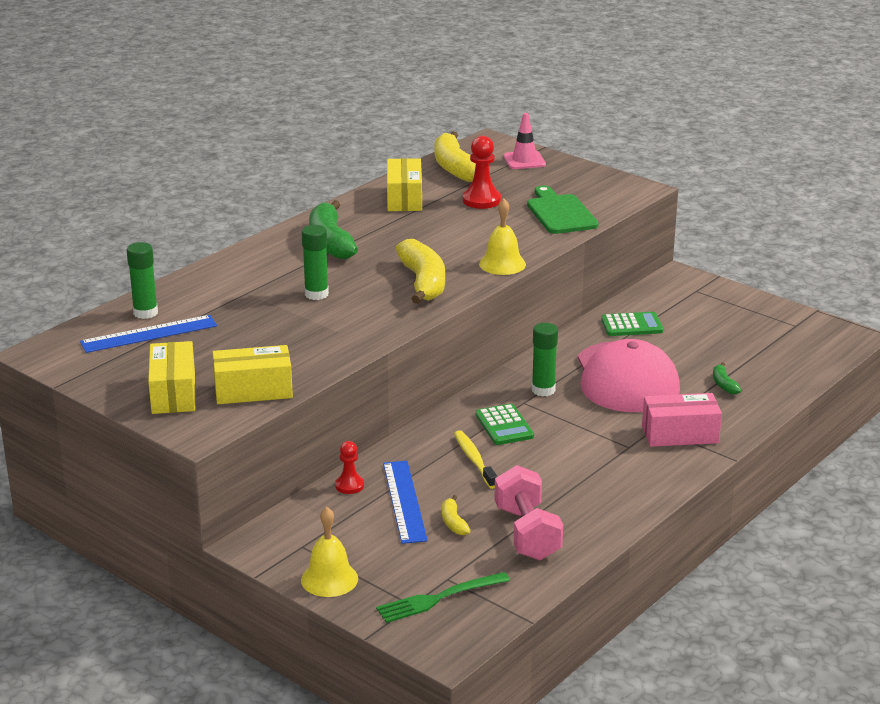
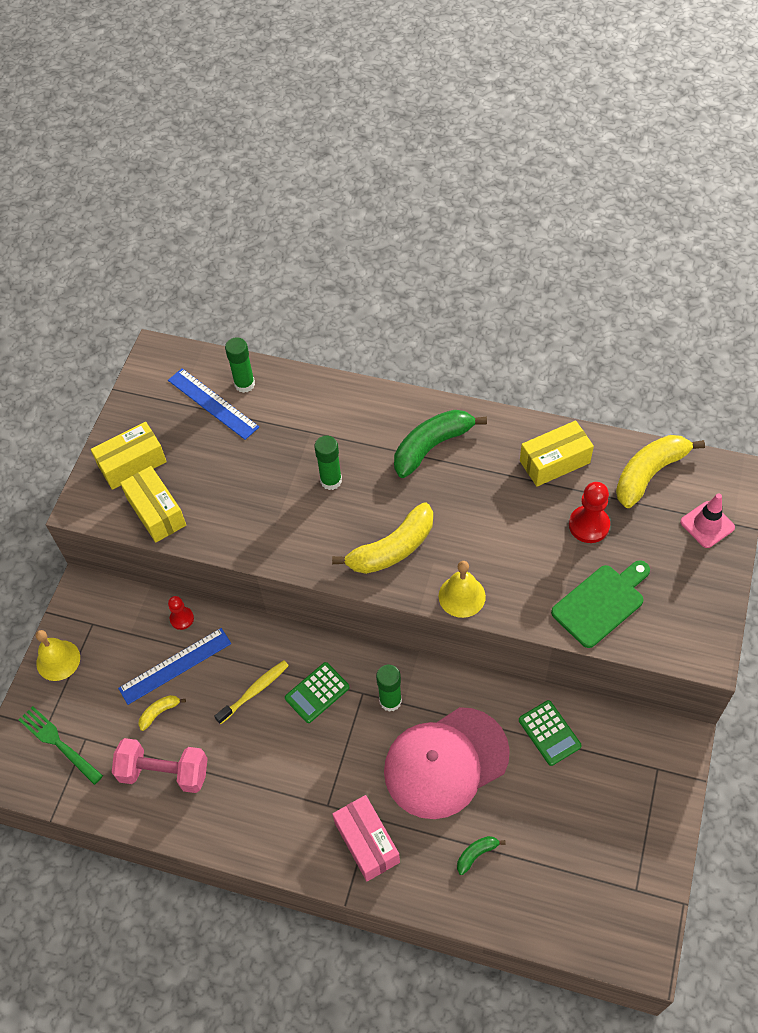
camera: 70 degrees right, 30 degrees up
pink dumbbell [495,465,563,561] -> pink dumbbell turned 45 degrees clockwise [112,738,208,793]

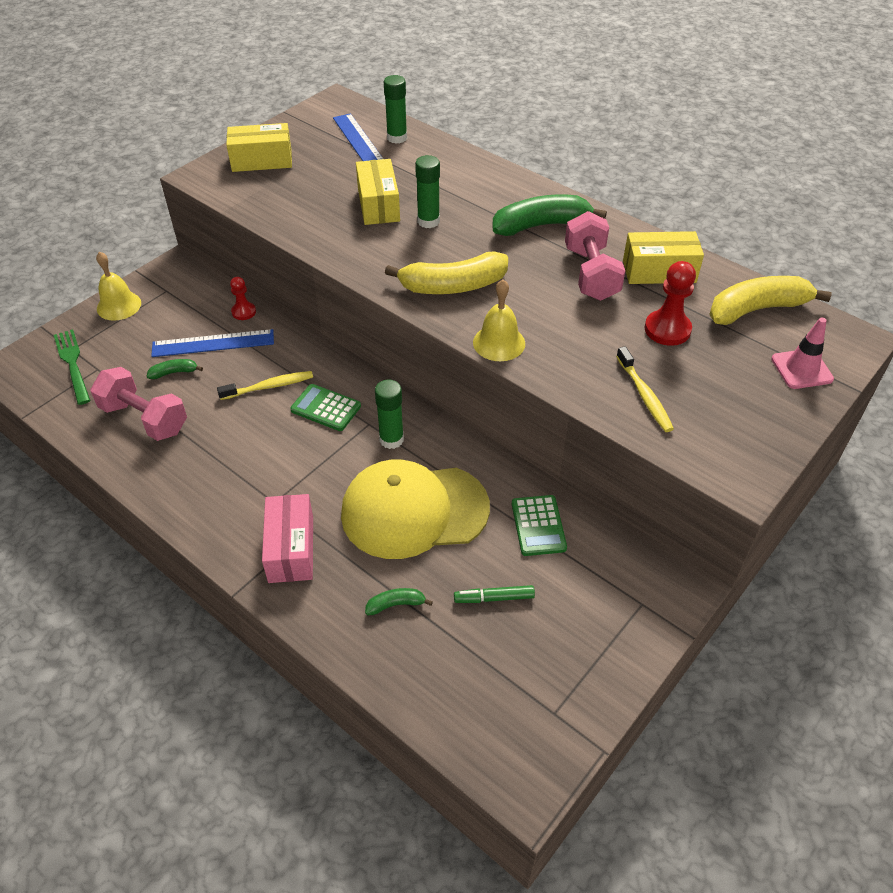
camera: 20 degrees right, 10 degrees down
yellow box [120,466,186,543] -> yellow box moved to [356,159,400,225]
yellow banana [138,695,186,731] -> green banana [147,359,203,379]
green calculator [285,662,350,723] -> green calculator turned 45 degrees clockwise [290,384,361,431]
pink cap [384,707,510,819] -> yellow cap [341,459,490,559]
green cutting board [551,560,650,648] -> yellow toothbrush [616,346,674,432]
none -> green marker [454,585,535,603]
none -> pink dumbbell [565,211,625,301]

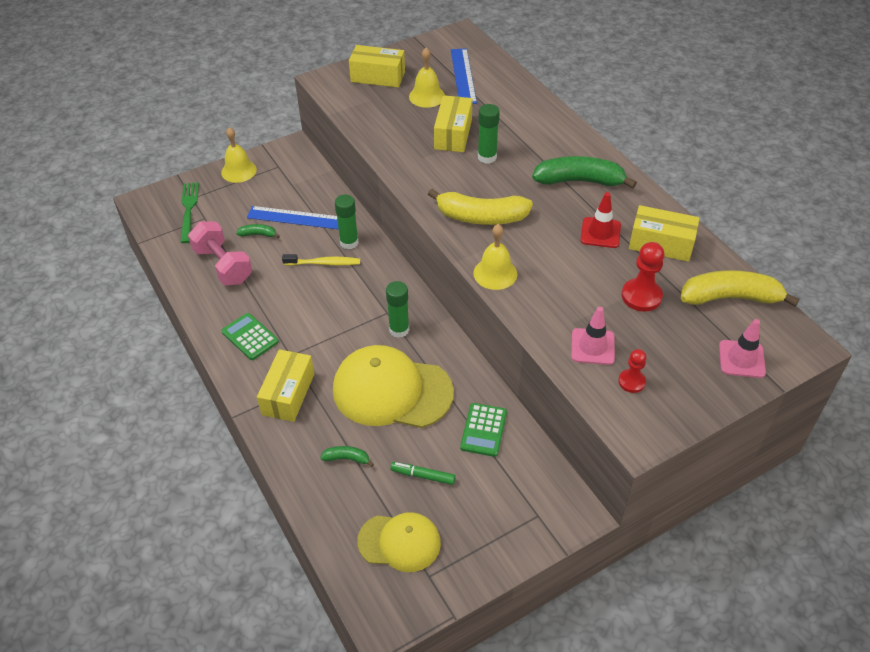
camera: 20 degrees right, 0 degrees up
red pawn [230,277,256,320] -> red pawn moved to [618,349,647,393]
pink box [262,494,313,583] -> yellow box [257,349,314,422]
green calculator [290,384,361,431] -> green calculator moved to [221,313,279,360]
green glue stick [384,75,407,144] -> green glue stick moved to [335,195,359,249]
pink dumbbell [565,211,625,301] -> red traffic cone [581,192,621,248]
yellow toothbrush [616,346,674,432] -> pink traffic cone [571,307,615,365]
none -> yellow cap [357,512,441,572]
none -> yellow bell [409,48,445,108]

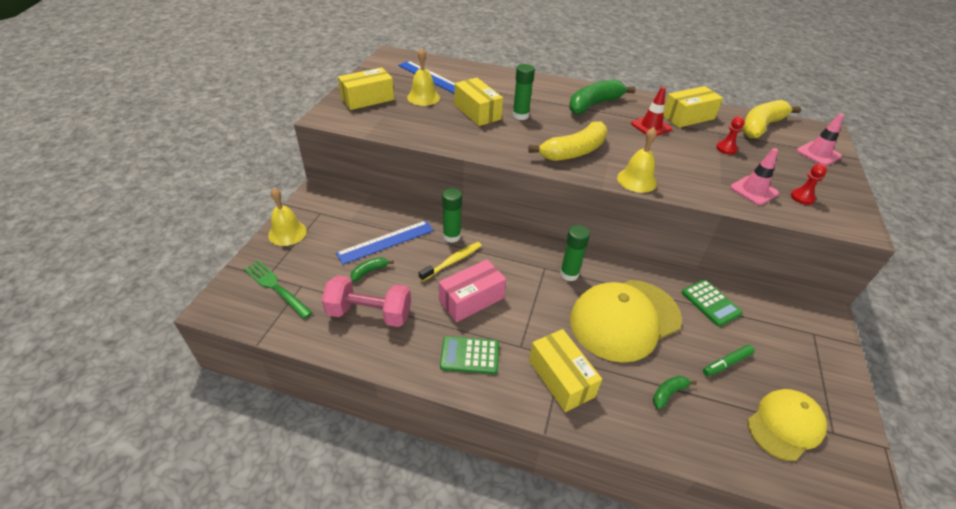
camera: 45 degrees left, 5 degrees down
red pawn [622,242,664,312] -> red pawn [716,117,745,155], size x0.62
none -> pink box [439,259,506,322]

